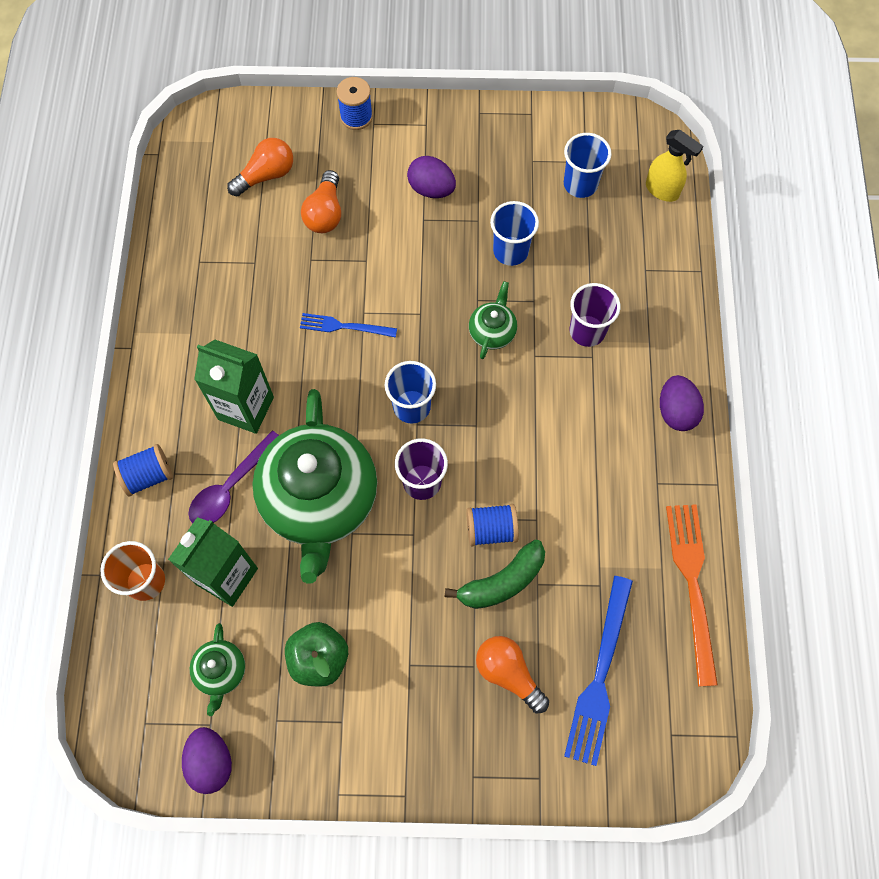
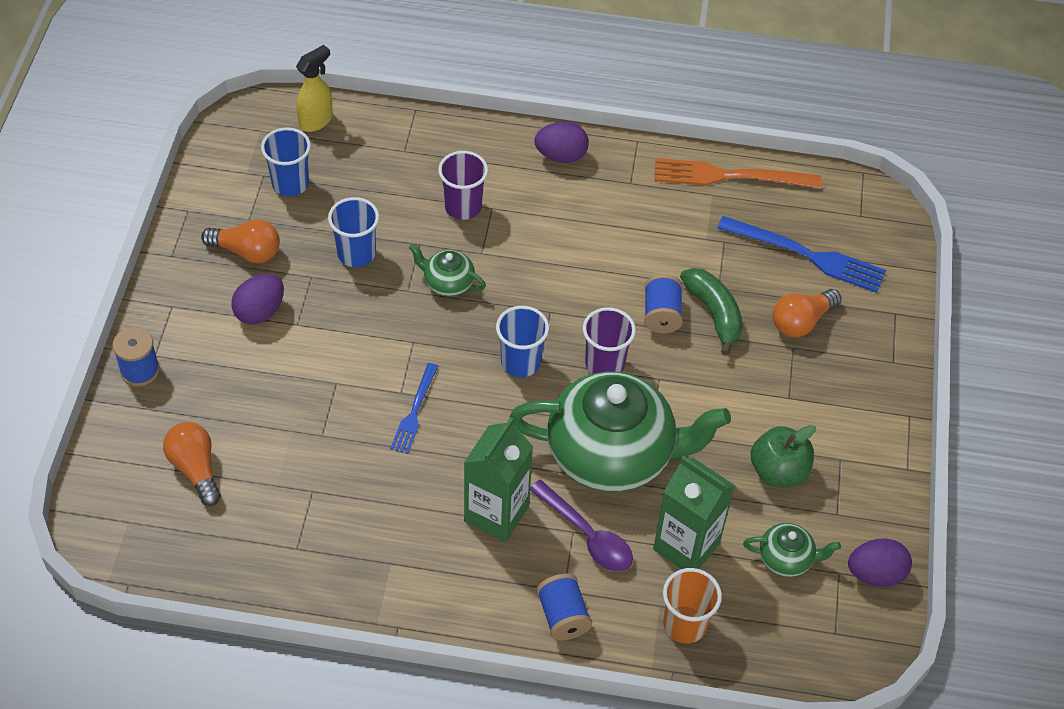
camera: 85 degrees left, 15 degrees down
orange light bulb [301,170,341,233] -> orange light bulb moved to [201,219,280,263]

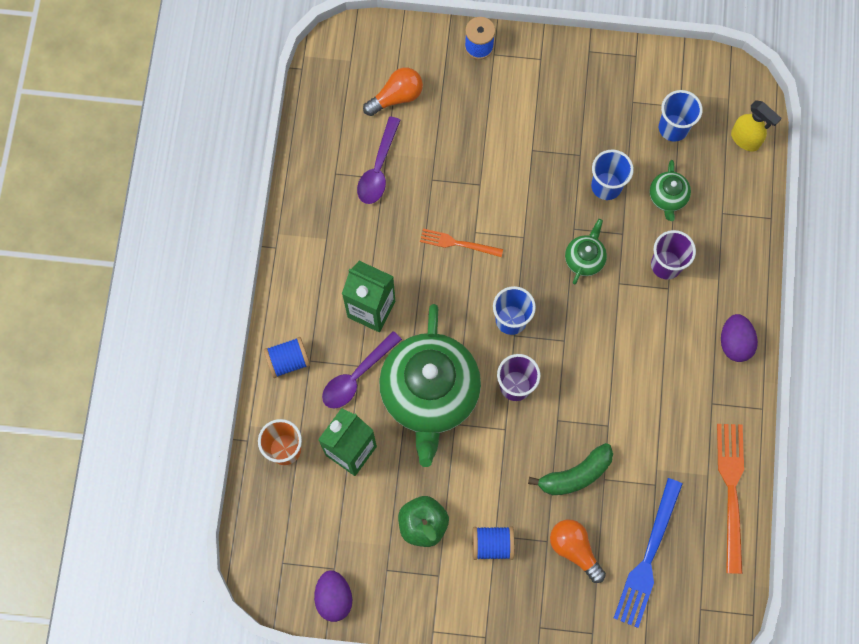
camera: 90 degrees right, 20 degrees up
orange light bulb [201,219,280,263] -> none
purple egg [232,274,284,325] -> none
blue fork [390,363,438,454] -> orange fork [420,229,503,257]
blue spool [644,274,683,334] -> blue spool moved to [472,526,514,560]
green teapot [743,523,841,577] -> green teapot moved to [650,160,691,221]
none -> purple spoon [357,116,401,204]

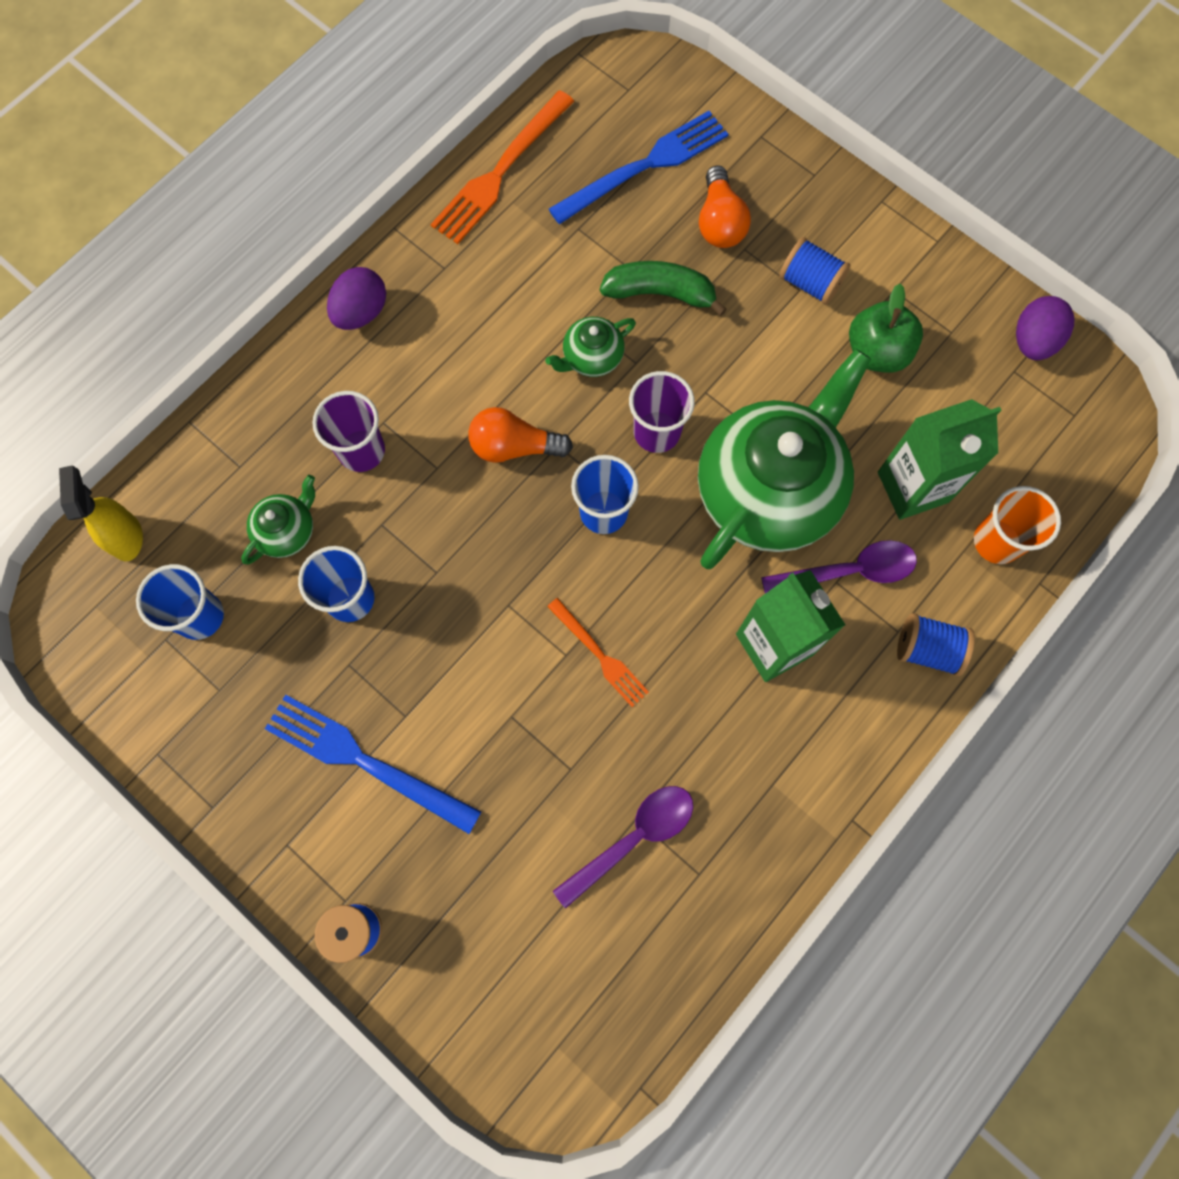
camera: 145 degrees left, 0 degrees up
orange light bulb [363,68,423,116] -> orange light bulb moved to [468,407,573,463]
green teapot [565,219,607,285] -> green teapot moved to [545,317,636,377]
none -> blue fork [265,695,481,834]

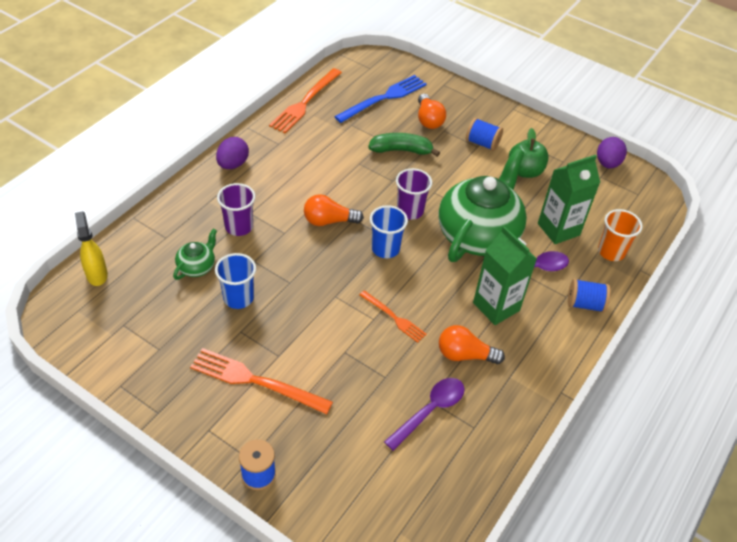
camera: 10 degrees left, 25 degrees down
blue cup [136,564,224,640] -> none
blue fork [265,695,481,834] -> orange fork [190,348,333,414]
green teapot [545,317,636,377] -> none
none -> orange light bulb [439,325,505,364]

